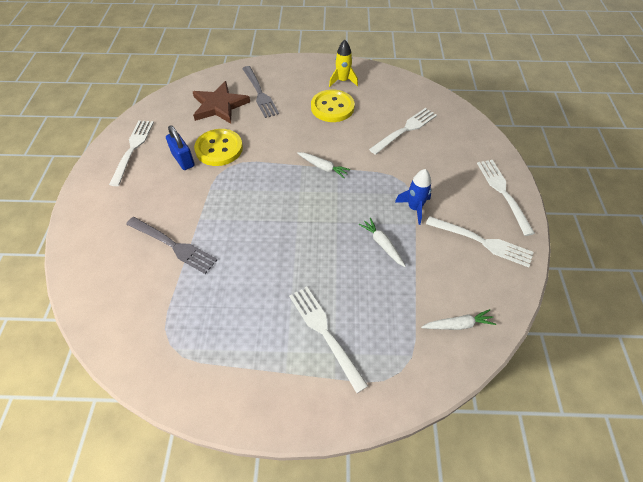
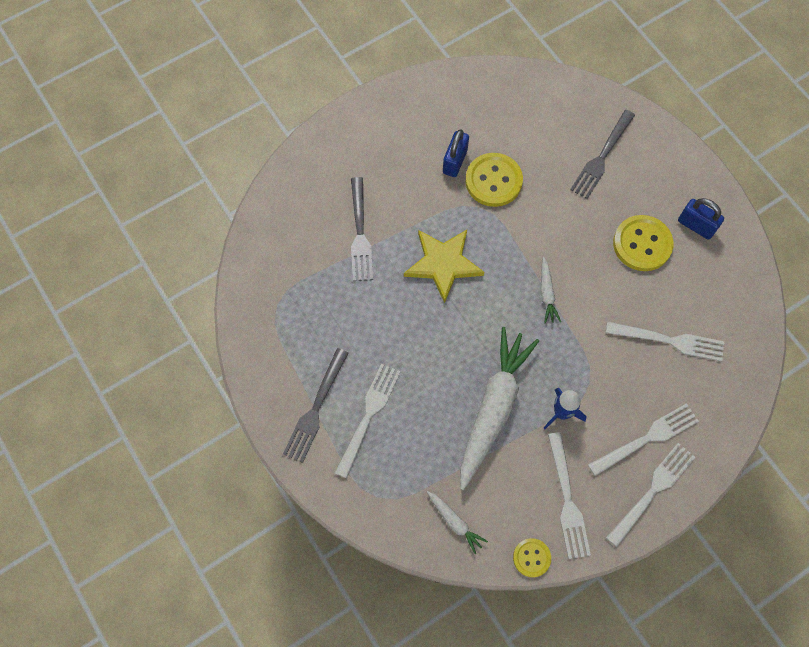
camera: 55 degrees right, 15 degrees up
white fork [109,120,154,186] -> white fork moved to [588,403,699,476]
brown star [193,81,250,124] -> none
yellow rocket [329,40,358,87] -> blue padlock [678,198,724,240]
white carrot [359,218,406,267] -> white carrot [460,327,539,490], size x2.29
none -> grey fork [283,348,348,463]
none -> yellow star [404,230,484,303]
none -> yellow button [513,538,551,577]

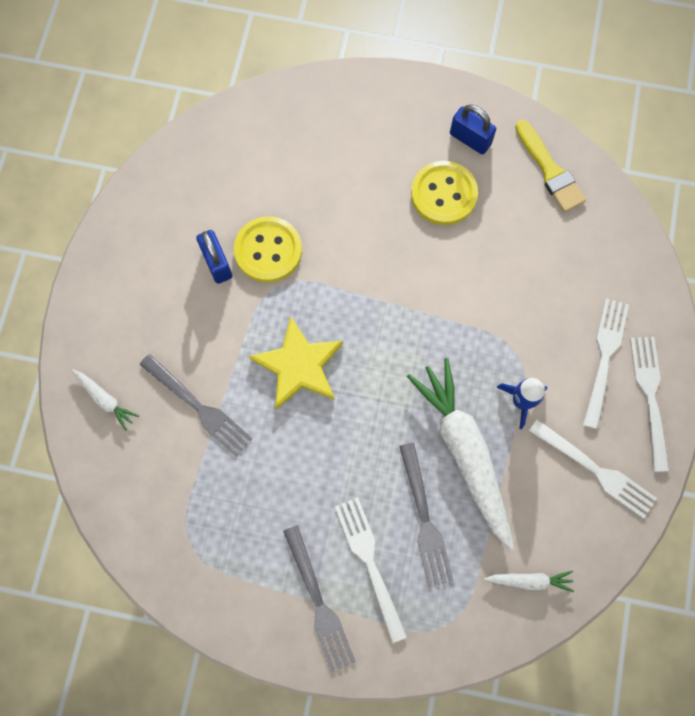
camera: 45 degrees left, 5 degrees up
yellow button [513,538,551,577] -> none
white carrot [541,257,561,324] -> white carrot moved to [72,369,139,431]
grey fork [570,110,635,199] -> grey fork moved to [399,443,454,587]
white fork [605,321,724,361] -> none
blue padlock [678,198,724,240] -> blue padlock turned 45 degrees clockwise [450,104,496,154]
none -> yellow brush [515,119,586,212]

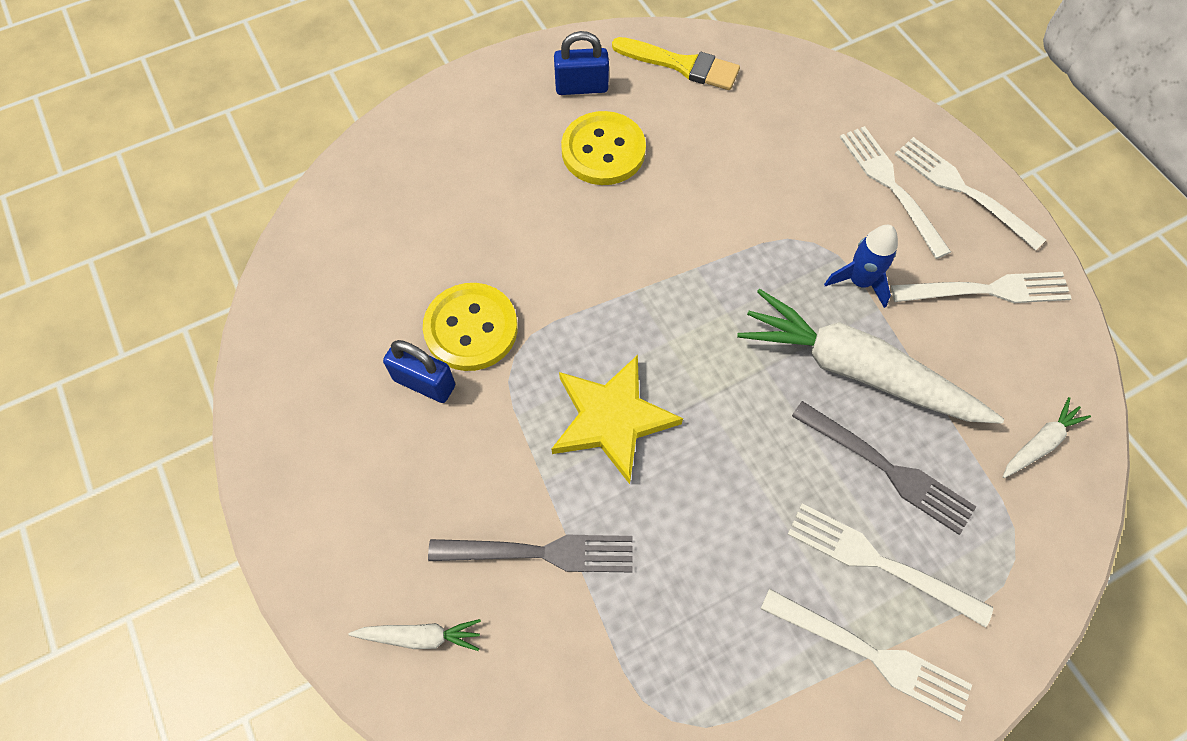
camera: 40 degrees left, 10 degrees down
grey fork [283,525,356,672] -> white fork [761,588,972,722]

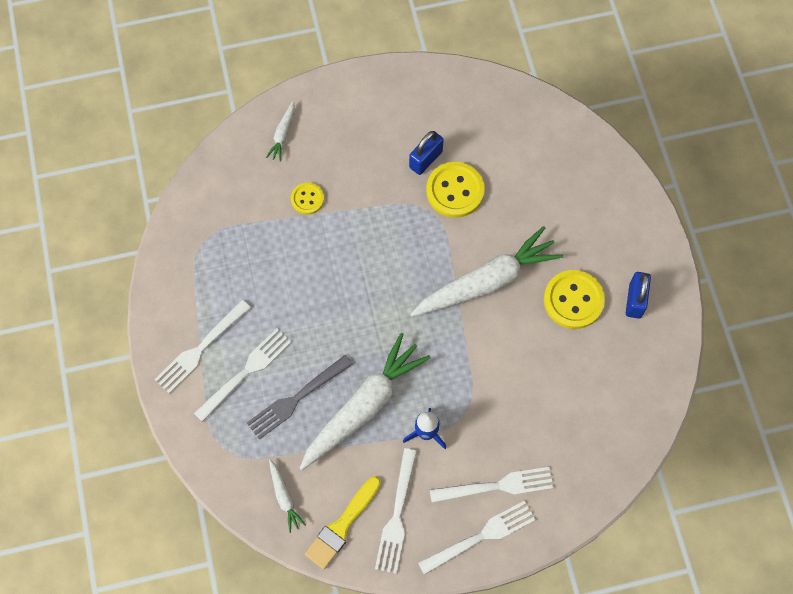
camera: 105 degrees right, 5 degrees up
grey fork [428,535,633,572] -> yellow button [291,182,324,215]
yellow star [552,355,683,484] -> none
yellow brush [612,37,740,90] -> yellow brush moved to [305,476,381,569]
none -> white carrot [410,226,563,317]

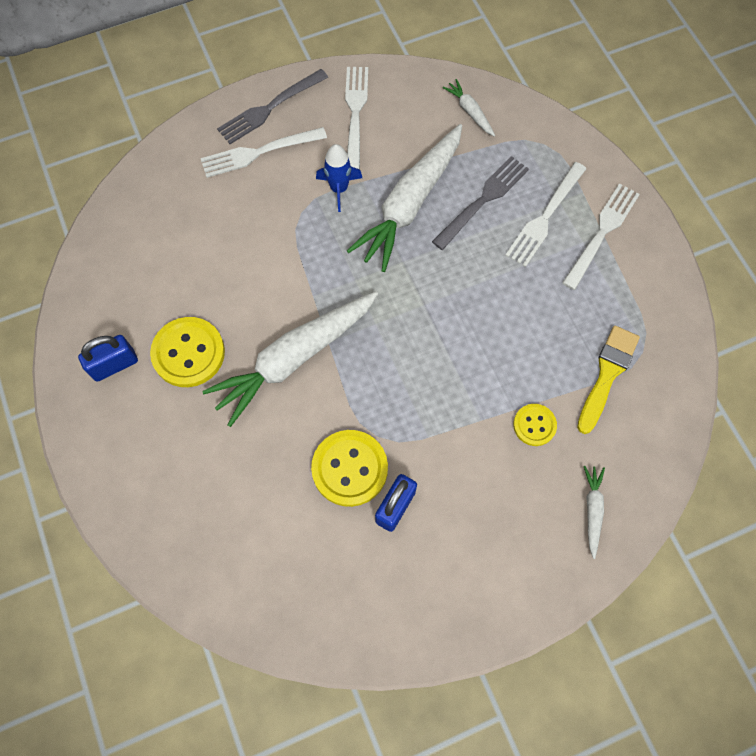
camera: 170 degrees right, 0 degrees up
yellow brush [305,476,381,569] -> yellow brush moved to [577,326,640,434]
white fork [418,500,535,575] -> grey fork [217,69,328,144]
blue padlock [626,272,651,319] -> blue padlock turned 60 degrees clockwise [78,335,138,382]

